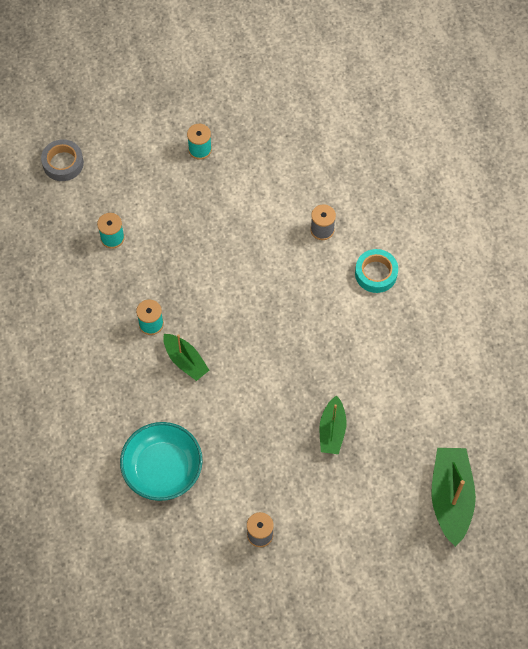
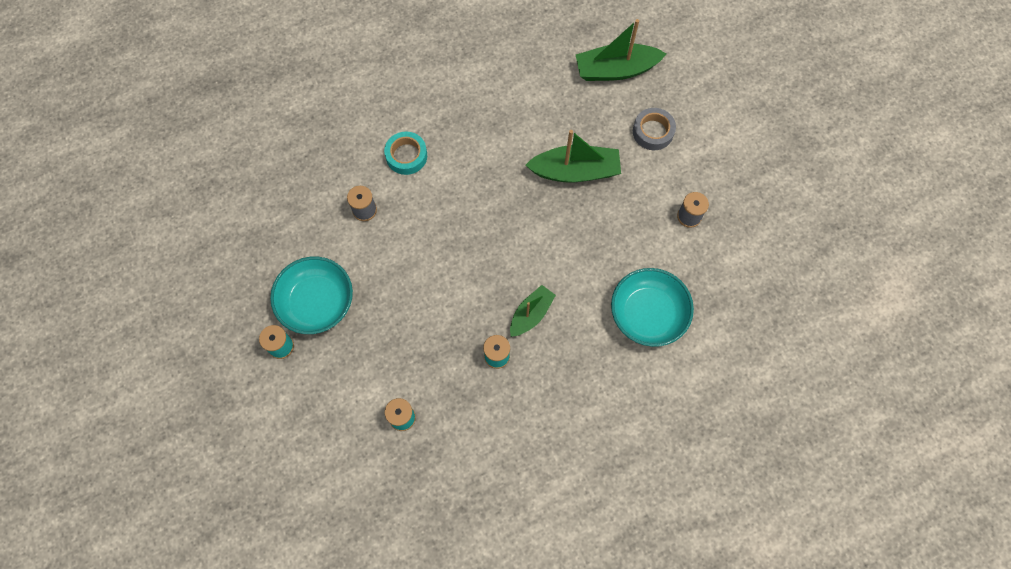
camera: 100 degrees left, 5 degrees up
grey tape [41,139,84,181] -> grey tape moved to [633,108,676,150]
green boat [319,395,346,454] -> green boat [526,130,621,183], size x1.61
none -> turquoise bowl [270,257,353,334]

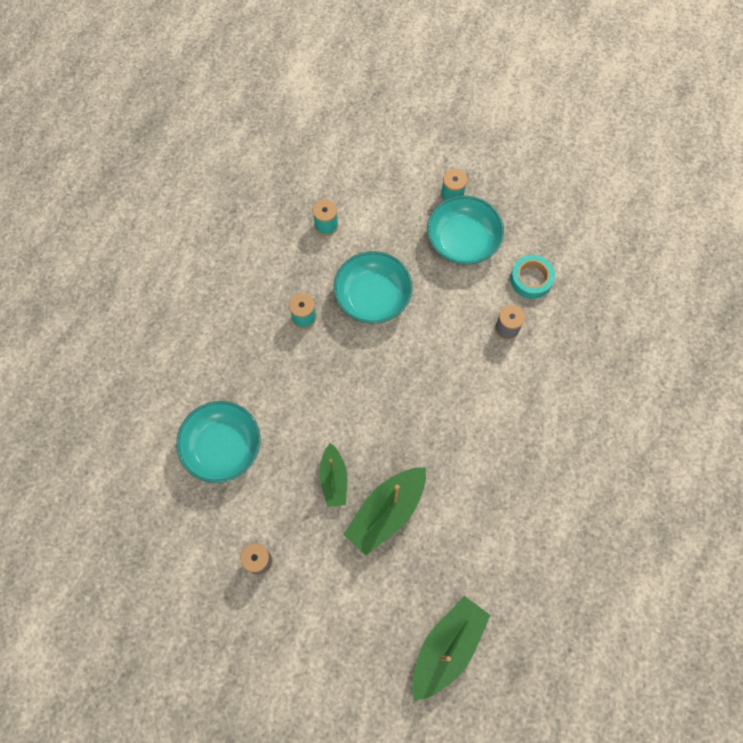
camera: 135 degrees right, 0 degrees up
turquoise tape [384,132,427,175] -> turquoise tape moved to [510,255,555,299]
green boat [510,285,556,337] -> green boat moved to [319,443,347,507]
grey tape [633,108,676,150] -> none
none -> turquoise bowl [334,251,413,324]

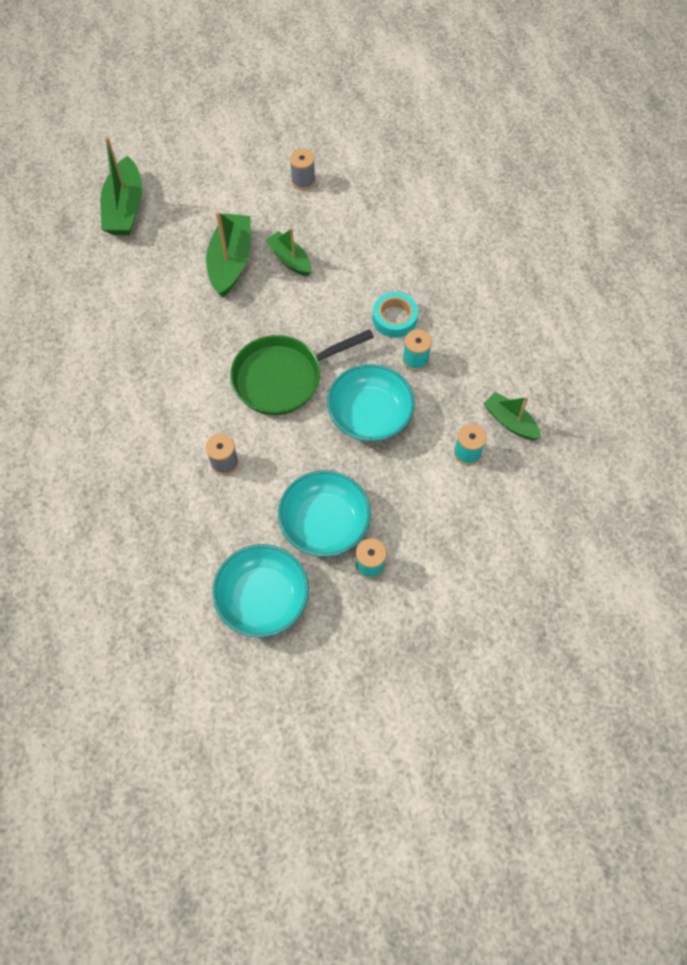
camera: 145 degrees right, 5 degrees down
turquoise bowl [176,401,260,483] -> turquoise bowl moved to [212,544,309,637]
turquoise tape [510,255,555,299] -> turquoise tape moved to [372,292,418,338]
none -> green pan [230,329,374,415]
none -> green boat [483,392,541,440]

